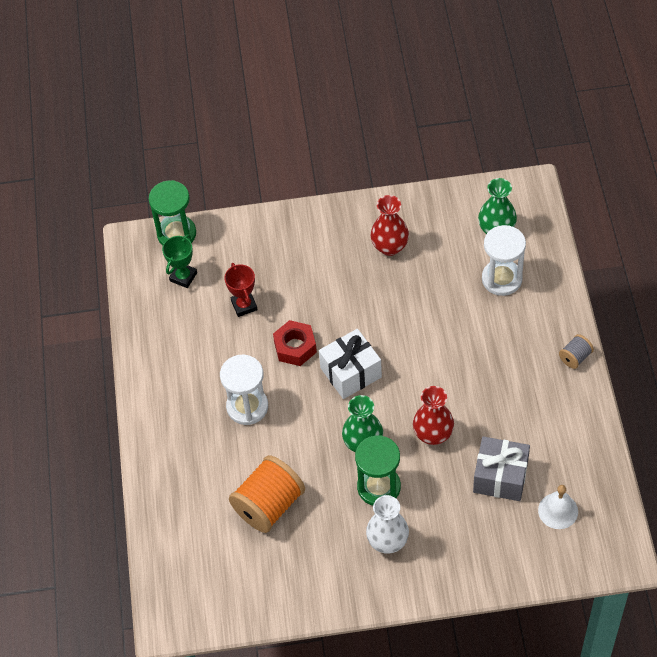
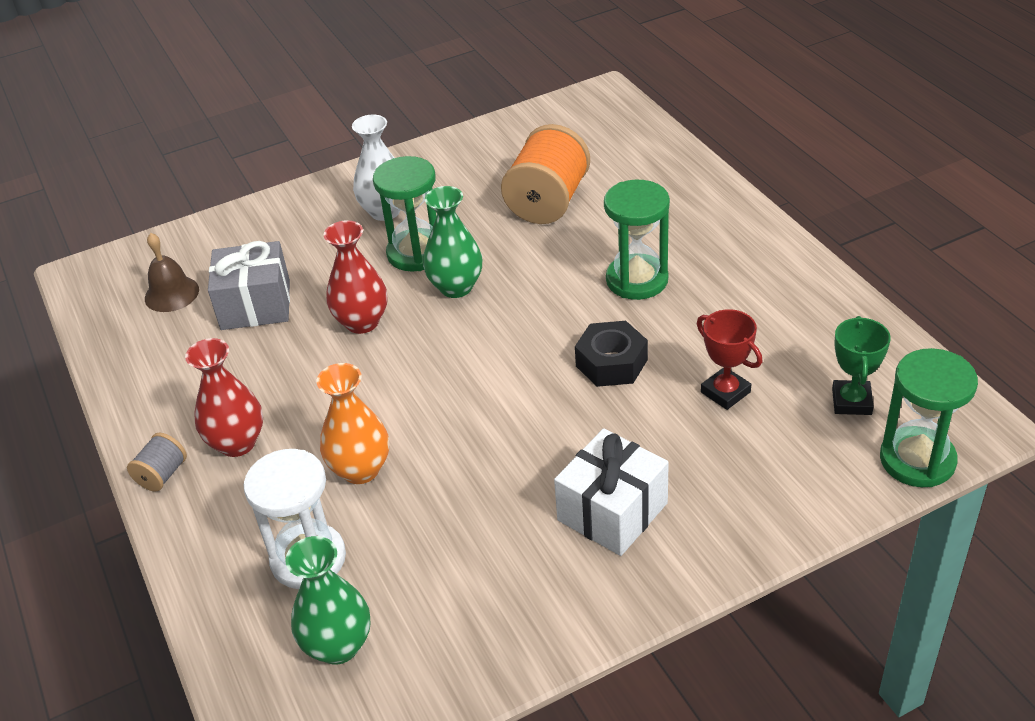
camera: 160 degrees right, 15 degrees down
white hourglass [220,355,268,425] -> green hourglass [604,180,670,300]
red nut [273,320,317,366] -> black nut [575,321,648,387]
white gift [319,329,382,399] -> white gift moved to [554,428,669,556]
red vase [371,195,409,256] -> red vase moved to [185,338,263,457]
white bell [538,485,578,529] -> brown bell [145,233,199,312]
none -> orange vase [316,363,389,484]

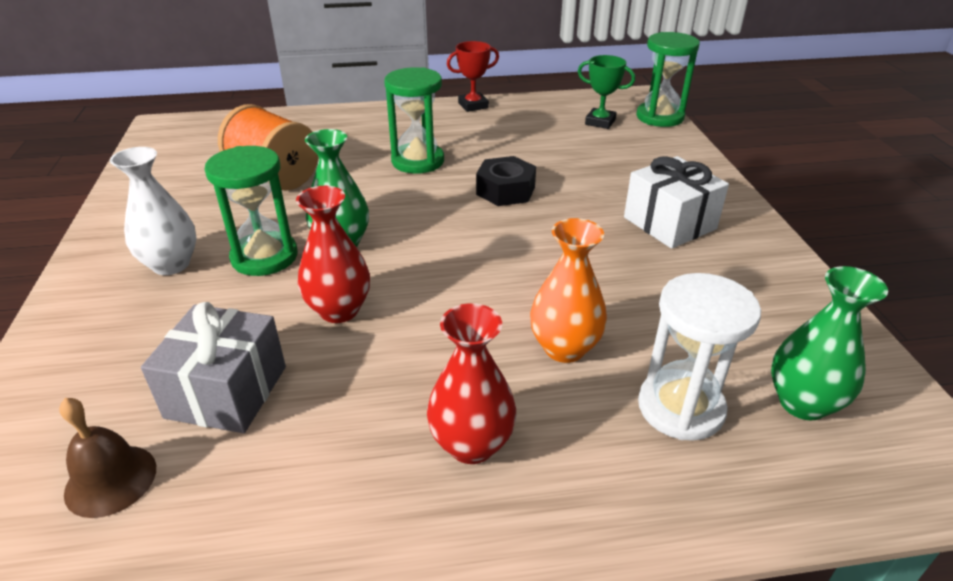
camera: 75 degrees left, 5 degrees down
grey spool [127,433,187,492] -> none
red trophy [697,309,762,410] -> red trophy moved to [447,41,499,112]

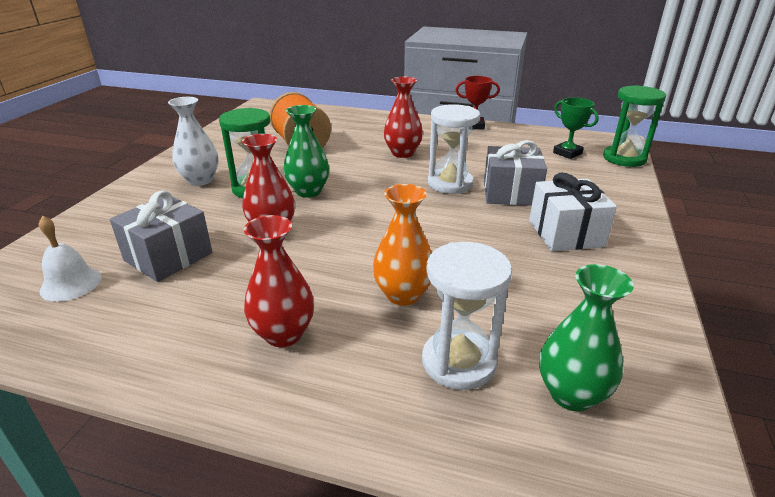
camera: 25 degrees right, 5 degrees down
brown bell [59,398,156,518] -> white bell [39,216,102,302]
green hourglass [384,67,444,174] -> red vase [384,77,423,158]
black nut [476,156,536,206] -> white hourglass [428,104,480,194]
none -> grey gift [484,140,547,206]

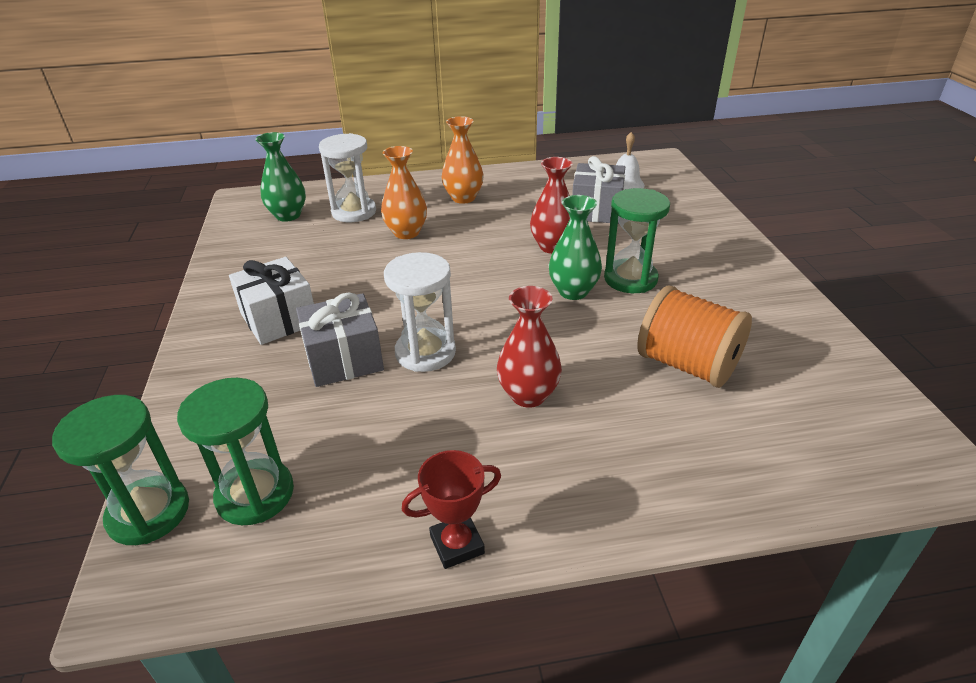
camera: 155 degrees right, 5 degrees up
white vase [168,97,219,186] -> none
red vase [244,215,314,347] -> orange vase [442,116,484,204]
green trophy [553,97,599,159] -> green hourglass [177,378,294,525]

